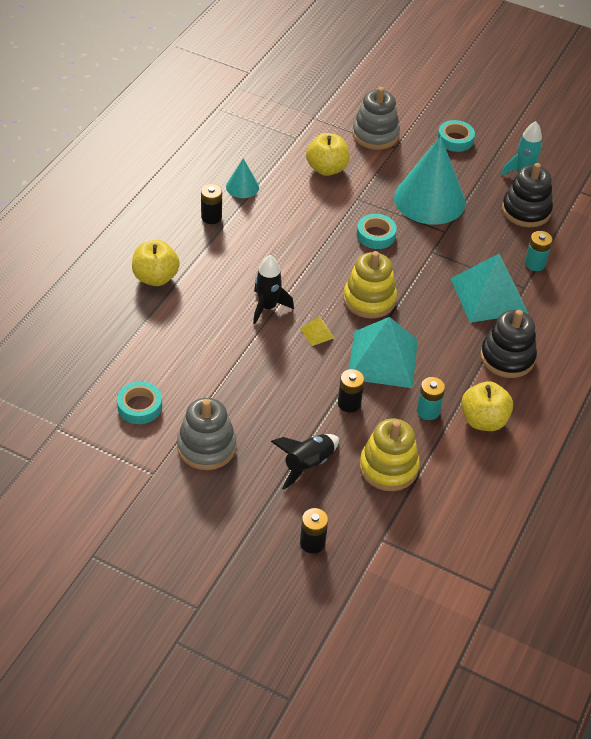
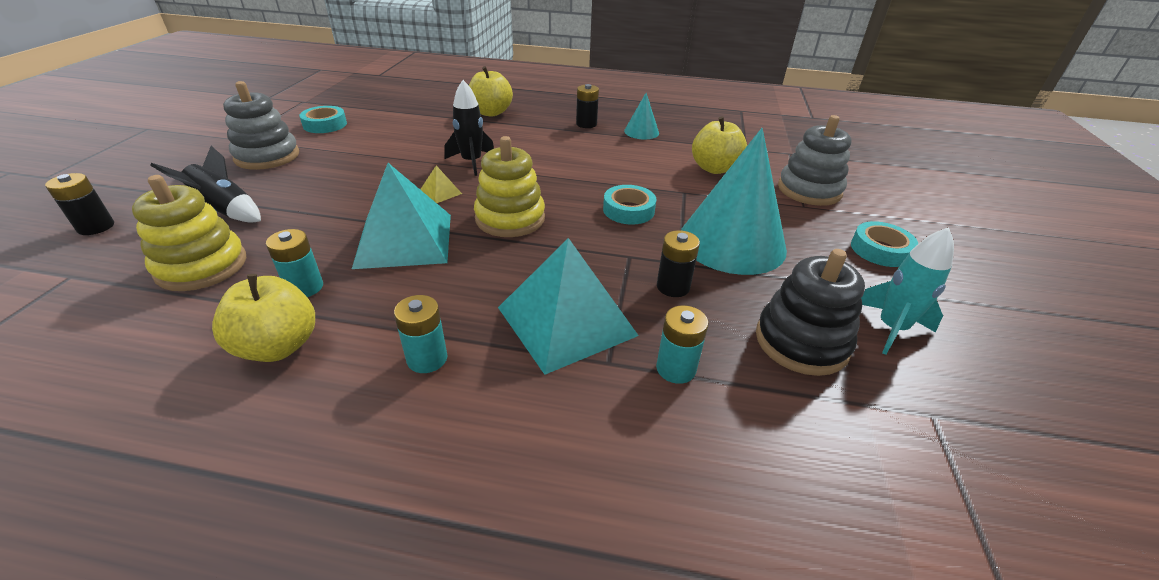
camera: 75 degrees right, 10 degrees down
black battery [338,369,364,413] -> black battery moved to [657,230,700,297]
black stacking toy [480,310,537,378] -> turquoise battery [394,295,448,373]

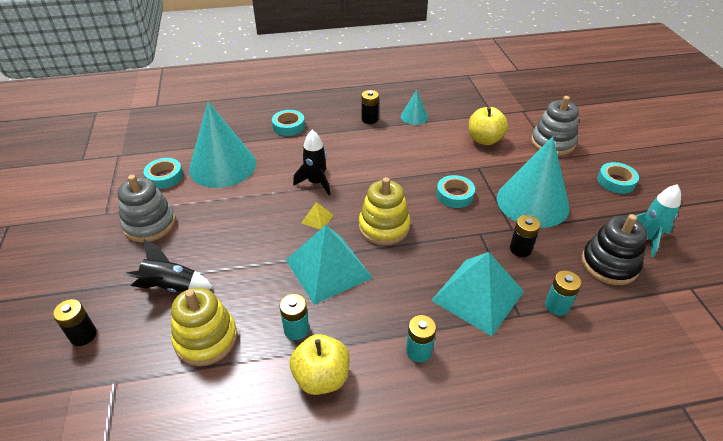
camera: 20 degrees left, 5 degrees up
yellow apple [469,66,513,116] -> turquoise tape [272,110,305,136]
none -> turquoise cone [189,102,256,188]

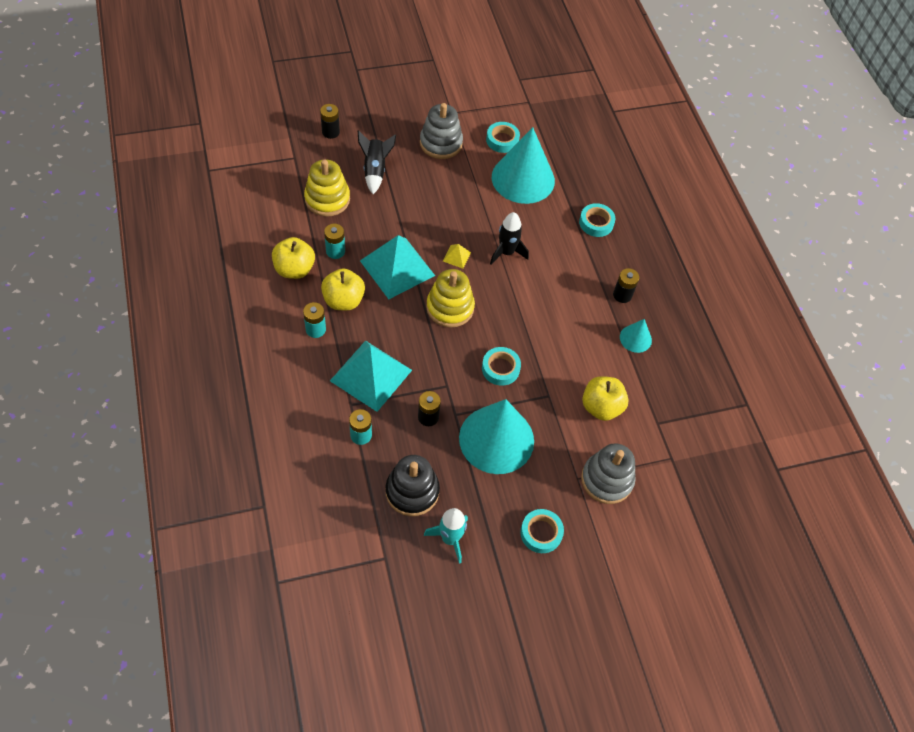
camera: 80 degrees right, 15 degrees up
none -> yellow apple [321,268,365,310]

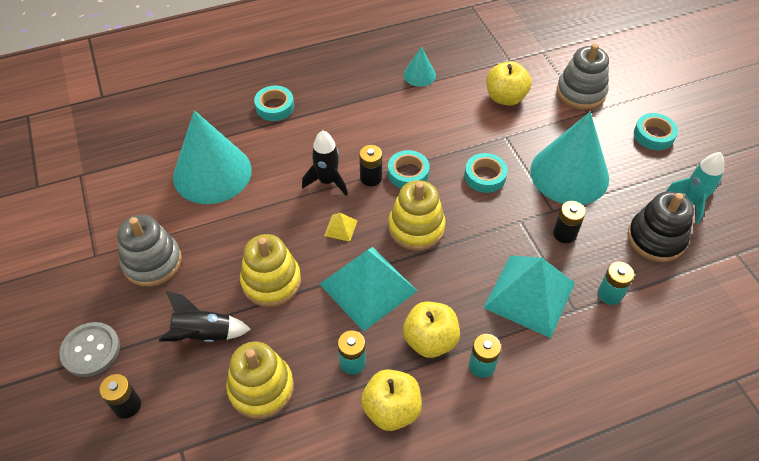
camera: 90 degrees left, 5 degrees down
turquoise tape [486,122,520,153] -> turquoise tape moved to [388,150,429,188]
black battery [613,268,639,303] -> black battery moved to [359,145,382,186]
none -> grey button [59,322,120,377]
none -> yellow stacking toy [240,234,301,307]

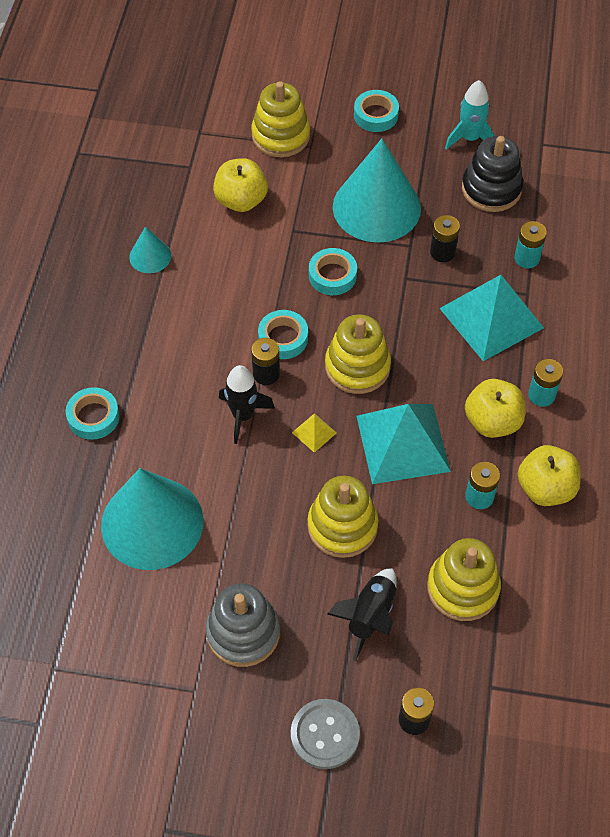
camera: 60 degrees left, 5 degrees up
grey stacking toy [557,44,609,110] -> yellow stacking toy [251,81,310,157]

